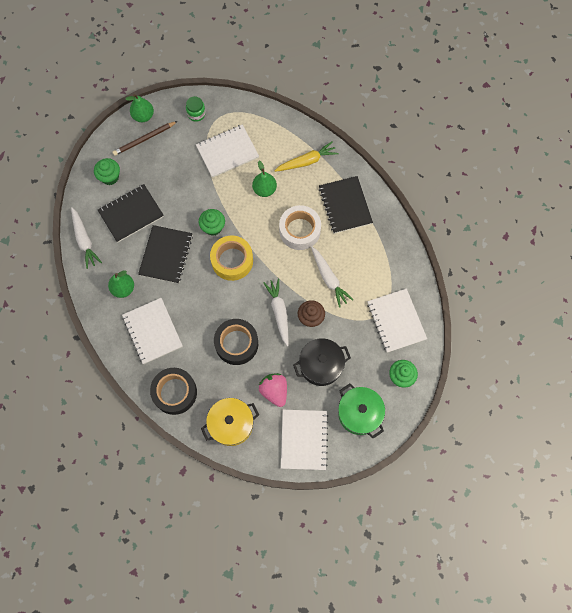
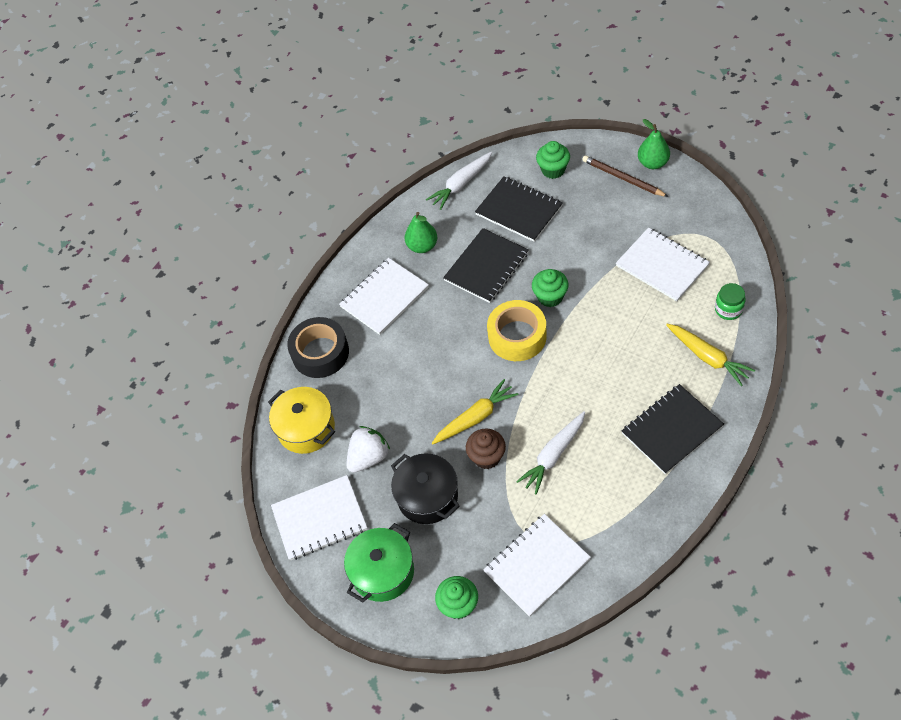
camera: 75 degrees right, 15 degrees down
black notebook [138,225,193,284] -> black notebook turned 45 degrees counterclockwise [443,228,529,303]
green jar [186,96,206,122] -> green jar moved to [715,283,746,320]
black tape [214,319,258,365] -> none
green pear [252,161,277,197] -> none
pink strawberry [258,373,287,407] -> white strawberry [347,426,390,473]
white carrot [263,278,289,347] -> yellow carrot [432,379,519,444]
white tape [279,205,321,250] -> none

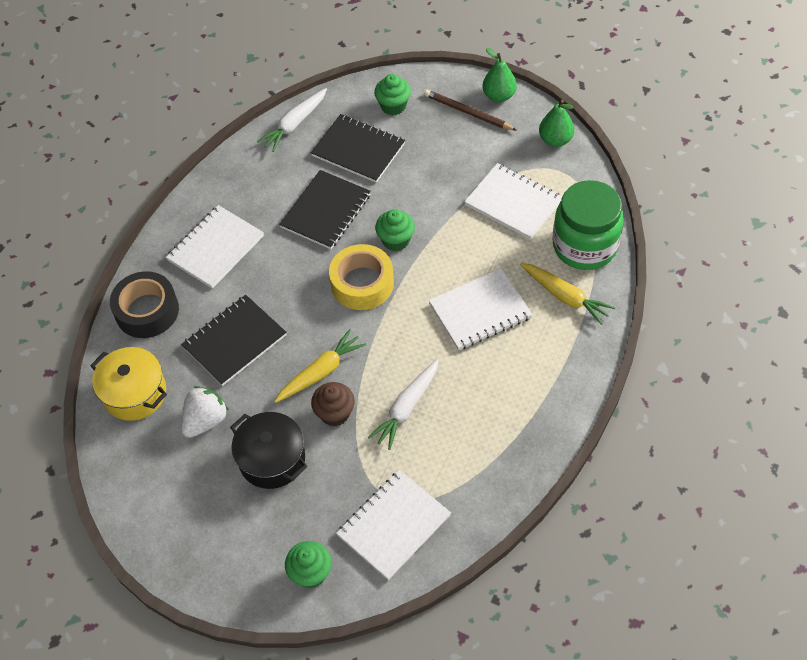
camera: 10 degrees left, 0 degrees up
white notebook [271,475,367,560] -> white notebook moved to [429,268,533,350]
green pot [344,523,414,603] -> none
green pear [405,212,437,253] -> green pear moved to [539,100,574,147]
black notebook [622,384,724,474] -> black notebook moved to [181,295,287,386]
green jar [715,283,746,320] -> green jar [553,180,624,270], size x2.23

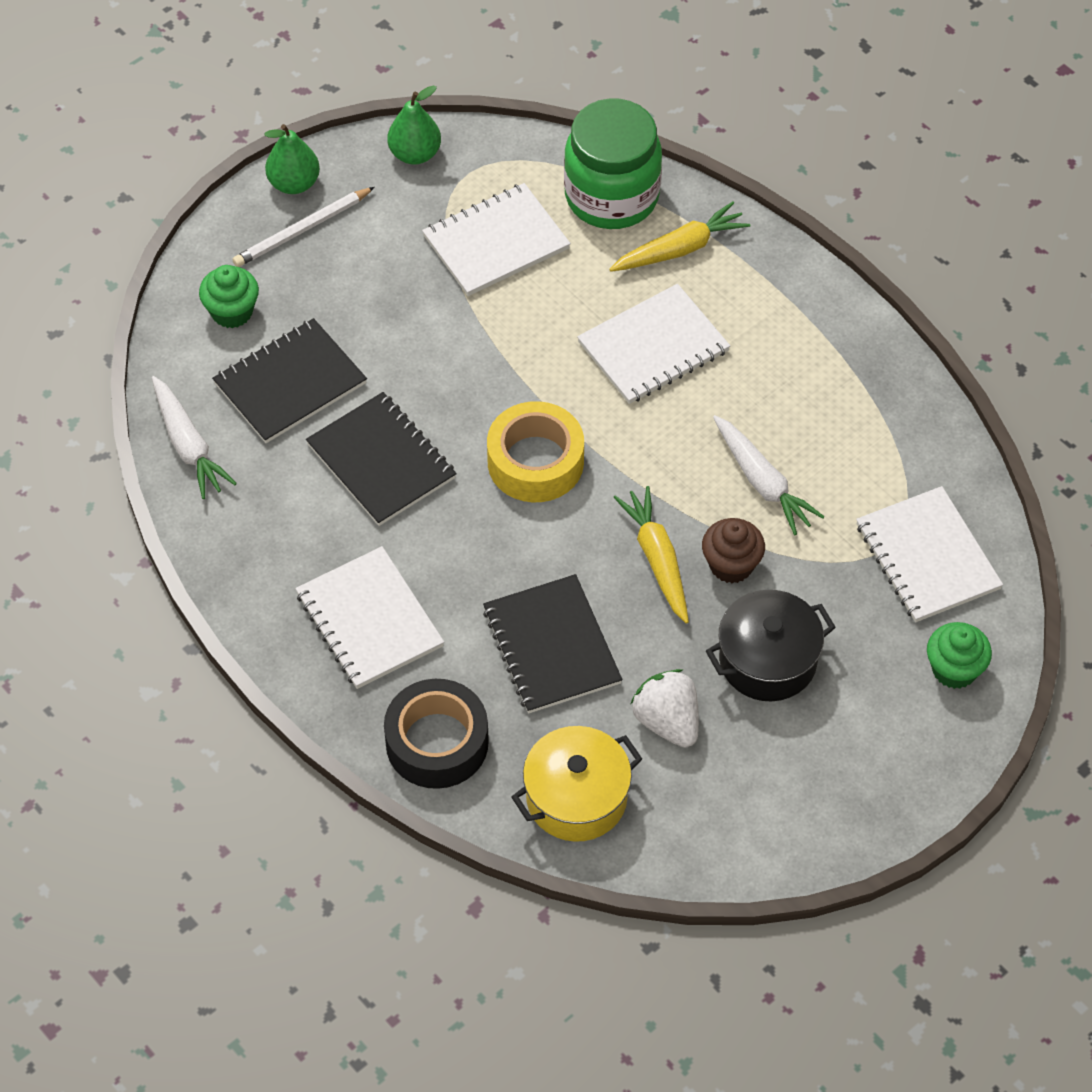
camera: 70 degrees left, 0 degrees up
green cupcake [375,209,415,251] -> none
brown pencil [424,90,516,130] -> white pencil [232,187,375,267]
white notebook [429,268,533,350] -> white notebook turned 60 degrees clockwise [577,284,730,404]

